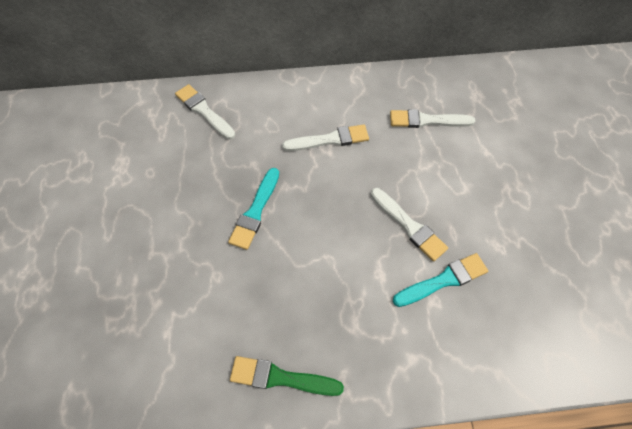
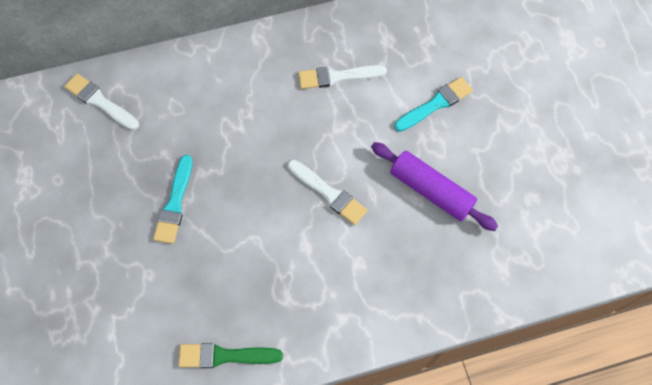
camera: 10 degrees left, 5 degrees up
white brush [282,124,369,151] -> none
turquoise brush [393,253,488,307] -> turquoise brush moved to [394,77,473,132]
none -> purple rolling pin [371,142,498,231]

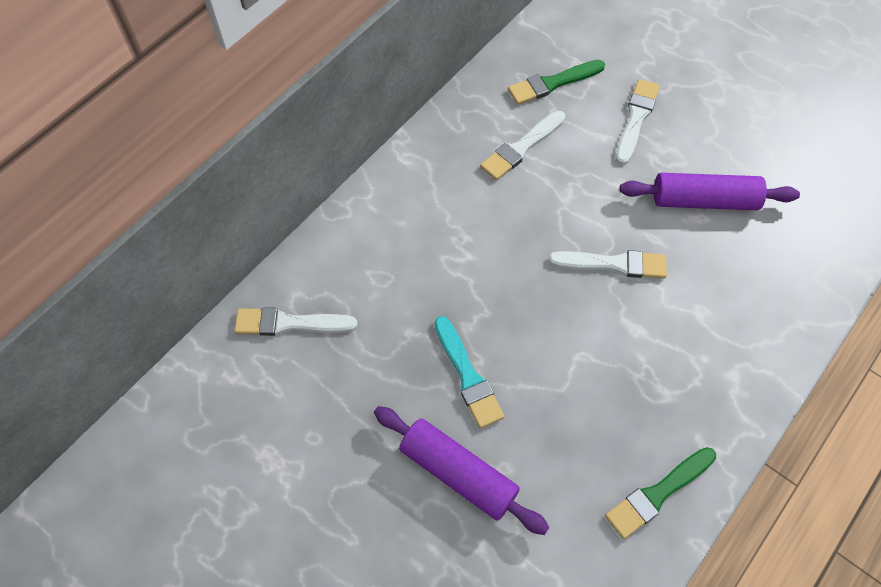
camera: 35 degrees left, 5 degrees down
turquoise brush [394,77,473,132] -> white brush [616,79,660,165]
none -> purple rolling pin [374,406,549,535]
none -> green brush [508,60,605,105]

